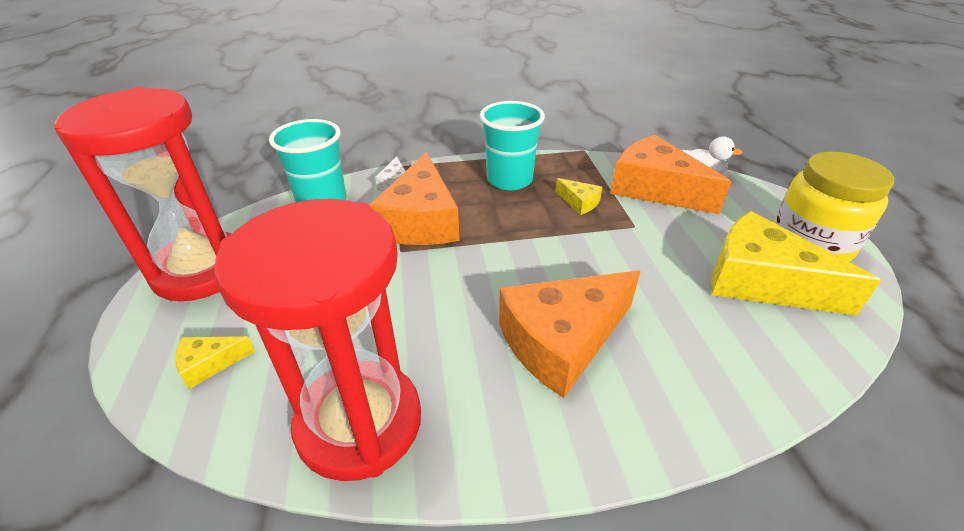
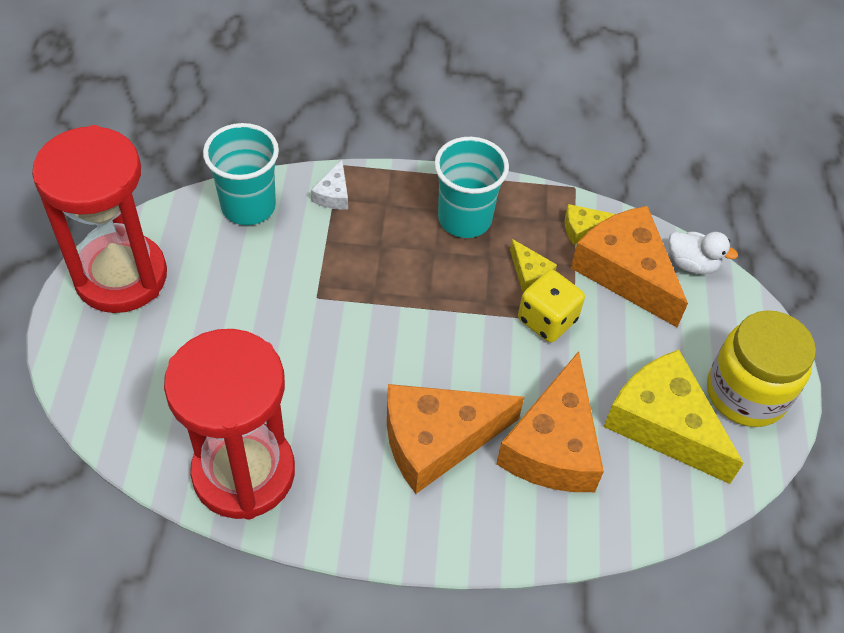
camera: 10 degrees right, 15 degrees up
yellow cheese [175,336,255,389] -> yellow cheese moved to [565,204,615,245]
orange cheese [370,152,460,245] -> orange cheese moved to [496,351,604,492]
none -> yellow dice [518,270,585,343]

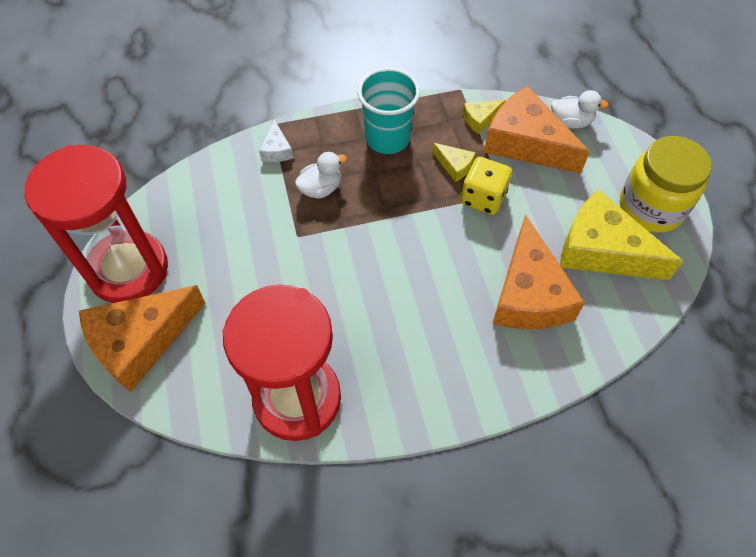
camera: 15 degrees left, 5 degrees up
turquoise cup [203,123,279,225] -> none
orange cheese [387,384,524,494] -> orange cheese moved to [79,285,205,392]
none -> white duck [295,152,347,199]

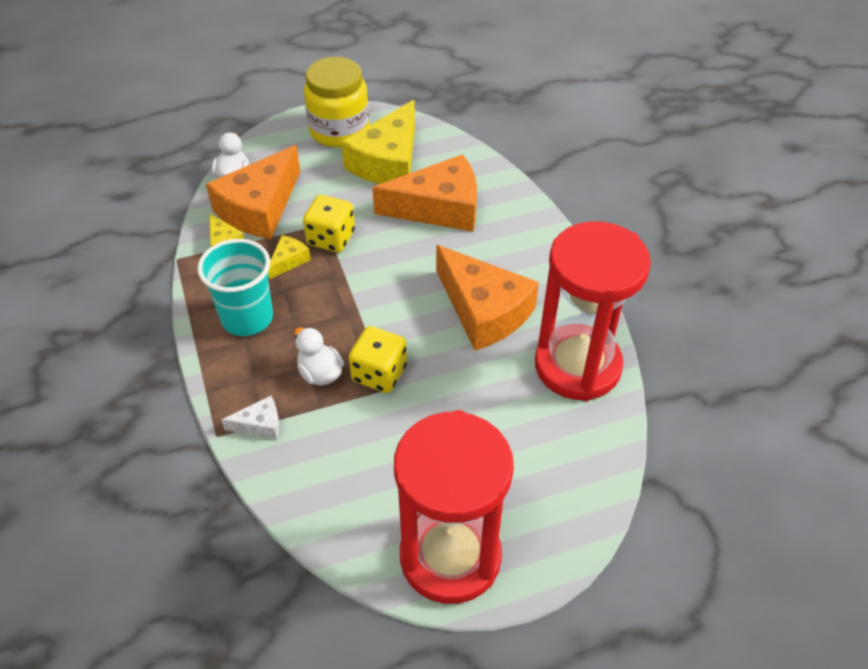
camera: 95 degrees left, 10 degrees down
orange cheese [79,285,205,392] -> orange cheese moved to [436,245,539,351]
none -> yellow dice [349,326,407,393]

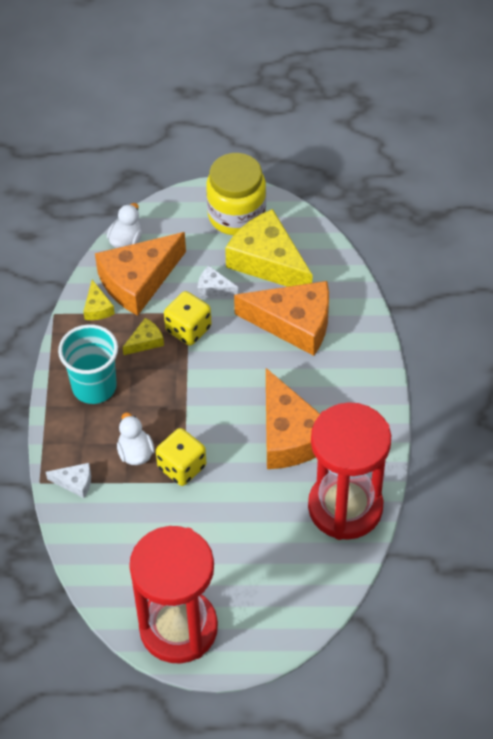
camera: 20 degrees right, 5 degrees up
yellow cheese [341,100,415,184] -> yellow cheese turned 90 degrees clockwise [225,209,313,287]
none -> white cheese [198,266,239,296]

